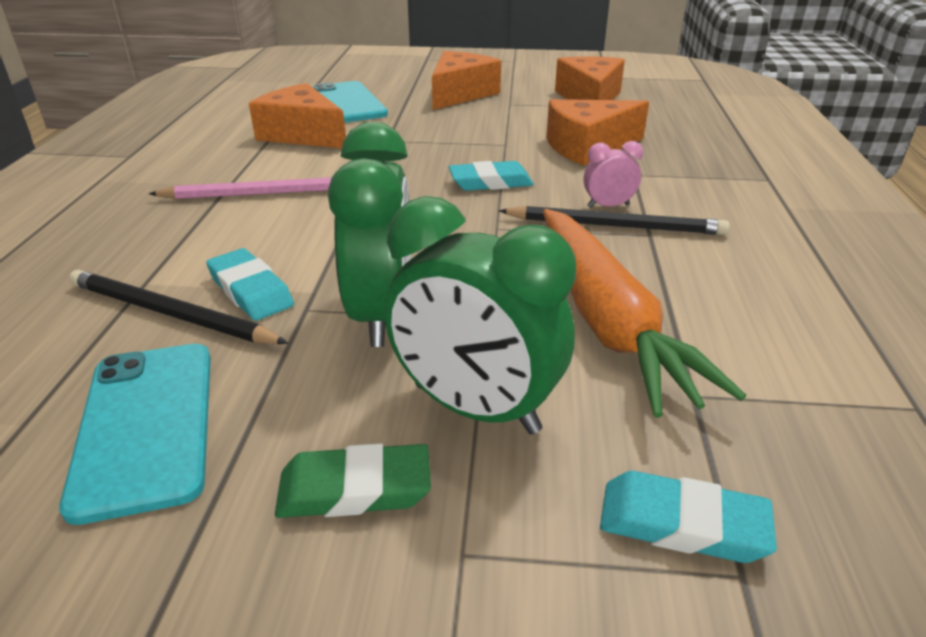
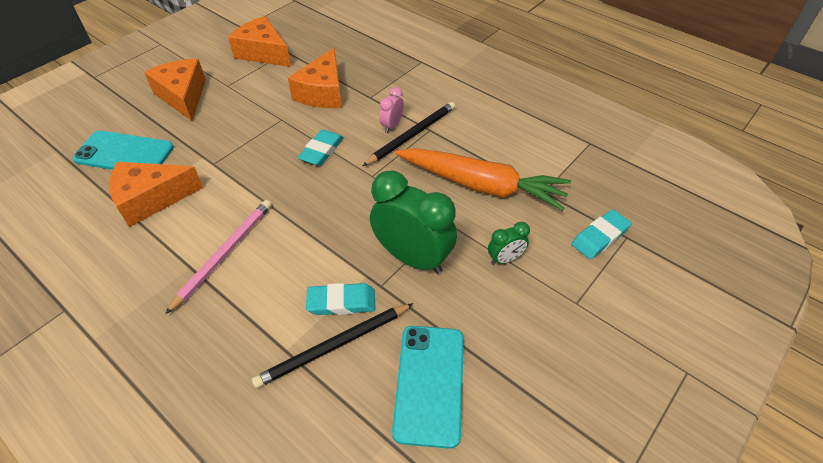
camera: 55 degrees left, 15 degrees up
turquoise phone [59,344,211,525] -> turquoise phone turned 75 degrees clockwise [392,326,464,449]
green eraser [275,443,431,518] -> none
green clock [384,196,576,435] -> green clock [488,222,530,265], size x0.47

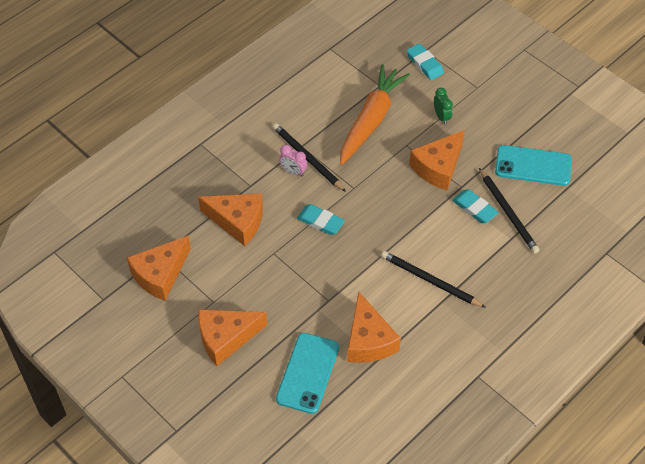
camera: 85 degrees left, 5 degrees up
pink pencil [165,200,272,315] -> black pencil [381,251,486,308]
turquoise eraser [306,283,376,315] -> turquoise eraser turned 45 degrees counterclockwise [452,189,499,224]
green clock [370,171,457,274] -> orange cheese [409,130,465,190]

